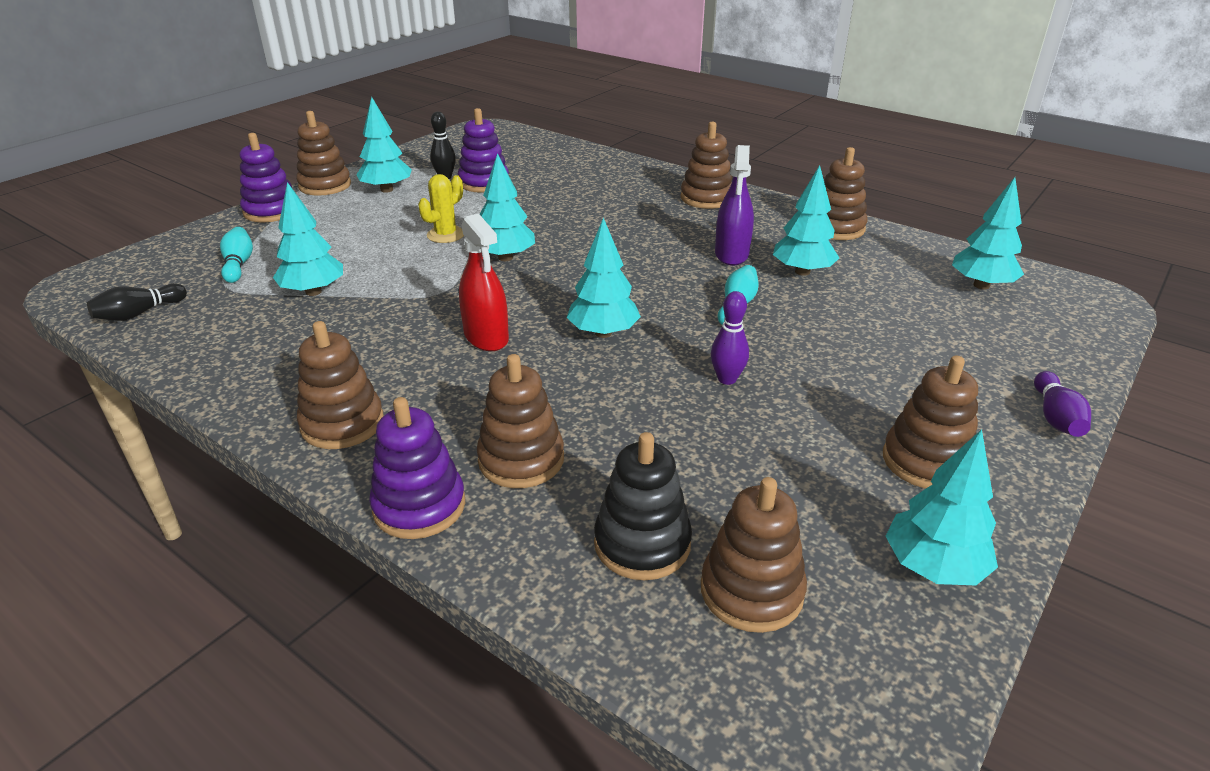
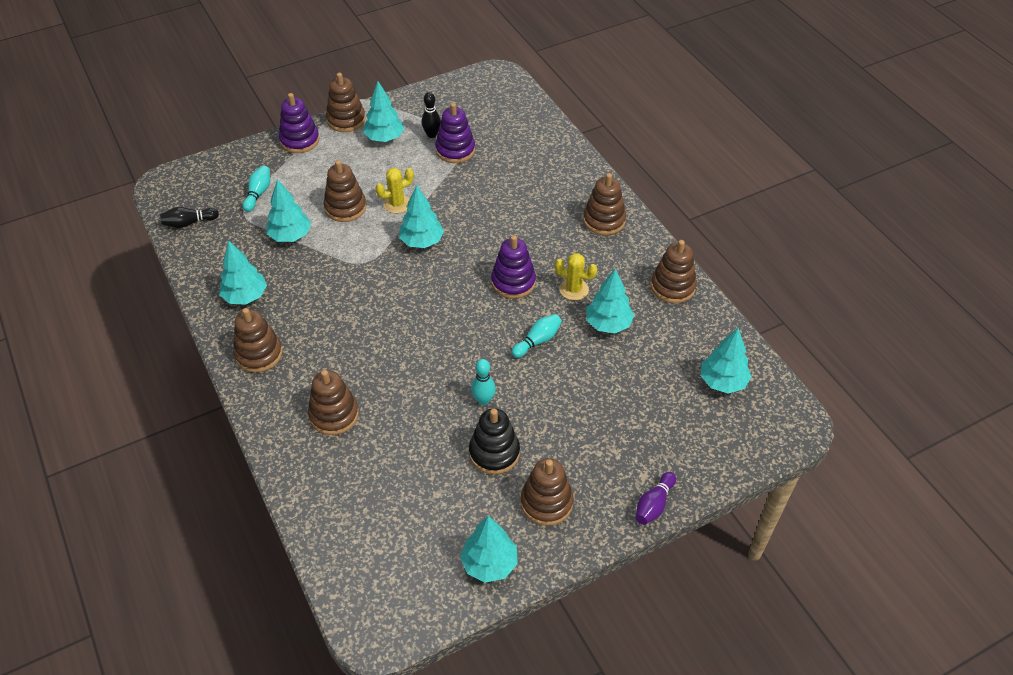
camera: 25 degrees right, 15 degrees up
purple stacking toy [369,397,465,539] -> purple stacking toy moved to [491,235,536,299]
red spray bottle [459,213,509,351] -> none
turquoise tree [567,218,641,338] -> turquoise tree moved to [219,241,267,305]
black stacking toy [594,432,692,580] -> black stacking toy moved to [469,408,520,474]
brown stacking toy [701,477,807,633] -> brown stacking toy moved to [323,160,366,222]
purple bowling pin [711,291,749,385] -> turquoise bowling pin [471,359,496,405]
purple spray bottle [715,145,754,265] -> yellow cactus [555,253,597,300]

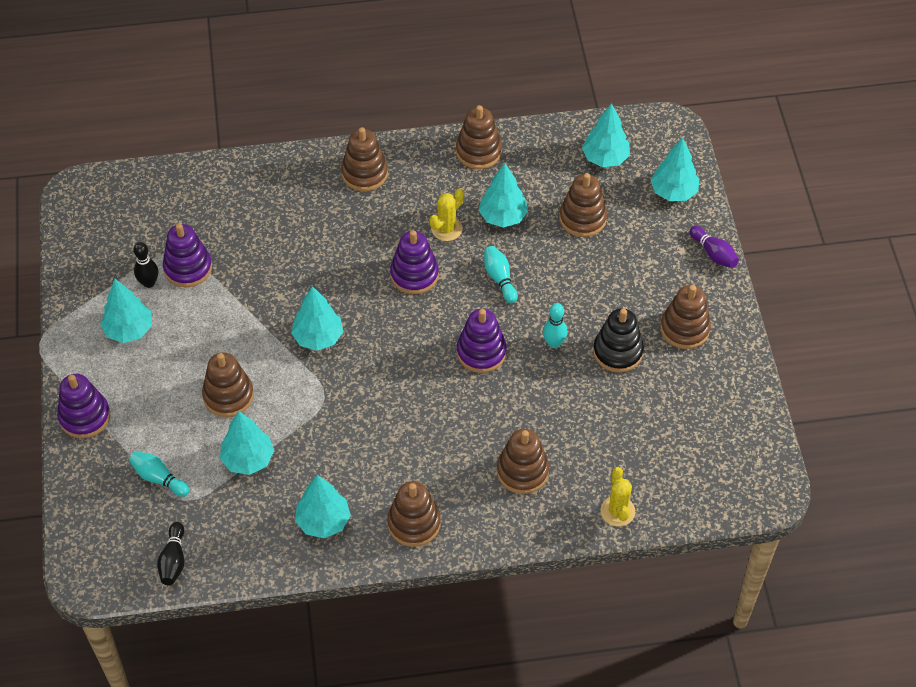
camera: 70 degrees left, 5 degrees up
brown stacking toy [326,73,365,132] -> brown stacking toy moved to [559,173,607,237]
yellow cactus [375,168,414,213] -> yellow cactus moved to [601,467,635,526]
turquoise tree [460,516,518,583] -> turquoise tree moved to [651,138,699,201]
none -> purple stacking toy [457,309,507,373]

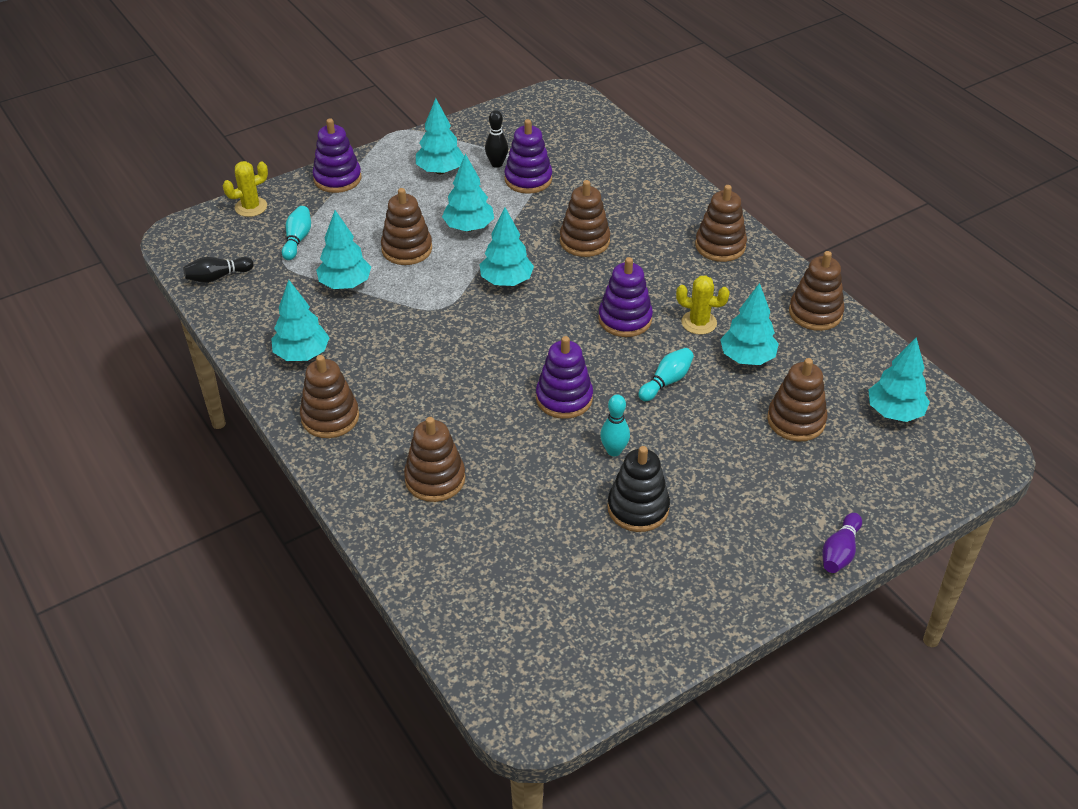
camera: 65 degrees right, 10 degrees down
yellow cactus [601,467,635,526] -> yellow cactus moved to [223,161,268,217]
turquoise tree [651,138,699,201] -> turquoise tree moved to [442,154,494,232]
brown stacking toy [660,285,711,349] -> brown stacking toy moved to [560,180,610,257]

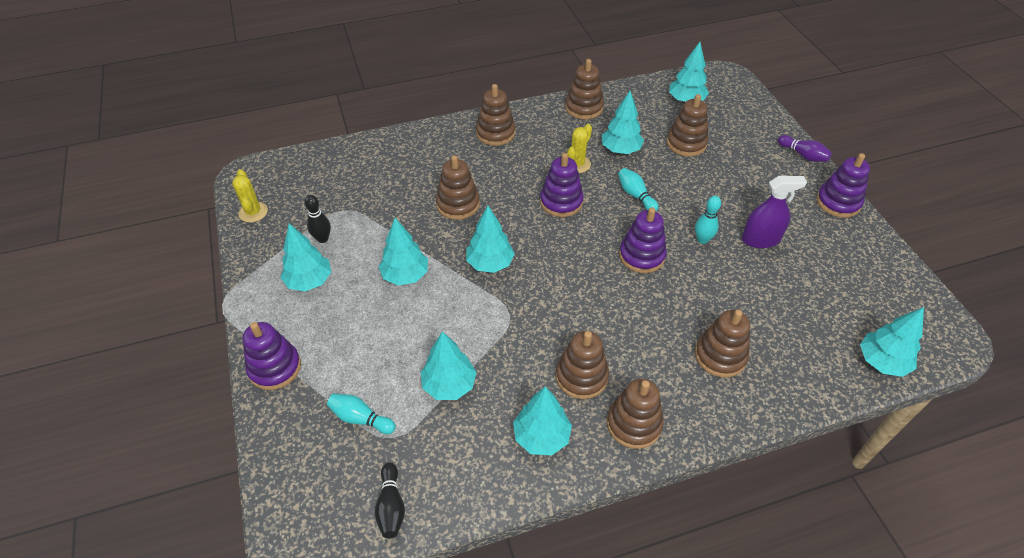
camera: 75 degrees left, 5 degrees up
yellow cactus [223,161,268,217] -> yellow cactus moved to [232,169,268,223]
brown stacking toy [381,188,432,265] -> brown stacking toy moved to [556,331,609,399]
purple stacking toy [504,119,552,194] -> purple stacking toy moved to [816,153,870,218]
black stacking toy [607,446,670,532] -> purple spray bottle [742,176,807,248]
none -> turquoise tree [860,307,924,377]

